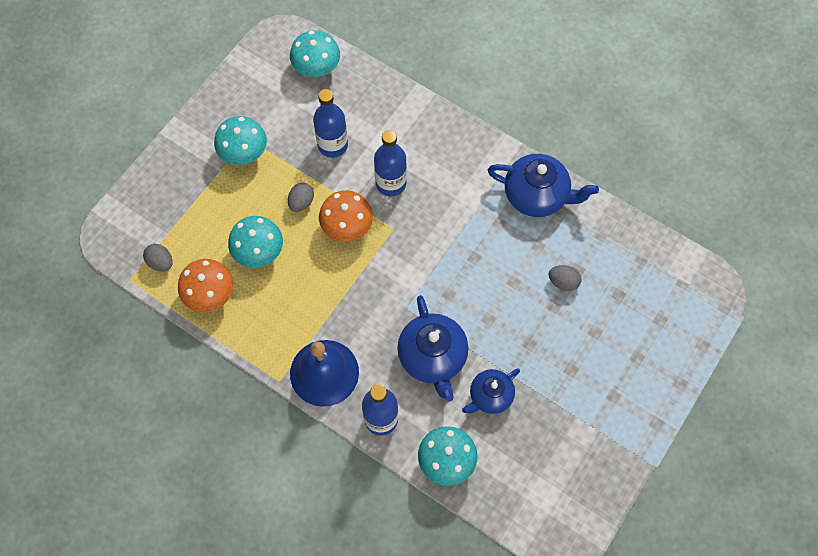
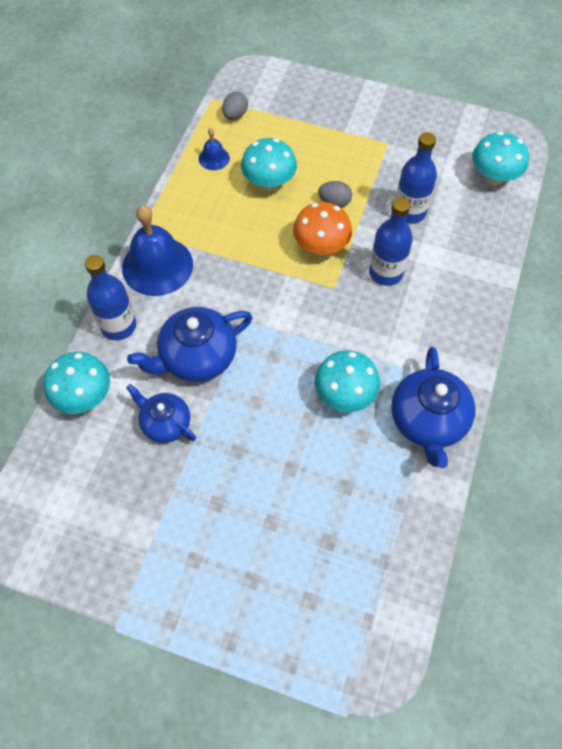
camera: 75 degrees right, 5 degrees down
orange mushroom [178,259,234,312] -> blue bell [199,128,230,170]
turquoise mushroom [214,116,267,165] -> turquoise mushroom moved to [315,350,380,412]
grey egg [548,265,582,291] -> none

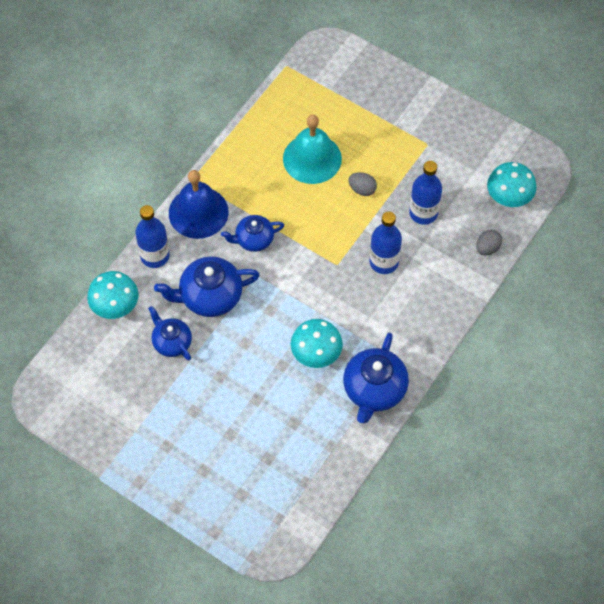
camera: 15 degrees right, 0 degrees up
blue bell [199,128,230,170] -> none
grey egg [222,92,248,120] -> grey egg moved to [476,230,502,255]
turquoise mushroom [241,138,297,191] -> turquoise bell [283,115,342,184]
orange mushroom [293,202,352,256] -> none
none -> blue teapot [221,215,284,252]

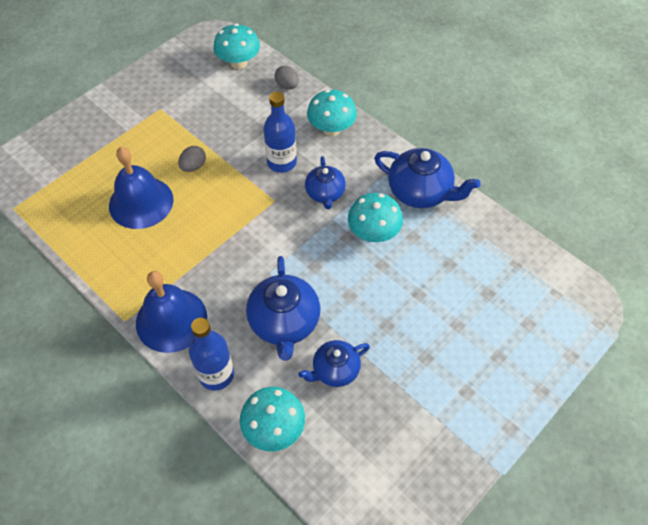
camera: 80 degrees left, 5 degrees down
blue teapot [221,215,284,252] -> blue teapot moved to [305,156,346,209]
turquoise bell [283,115,342,184] -> blue bell [109,147,174,229]
blue bottle [409,161,442,225] -> none
none -> turquoise mushroom [307,89,357,136]

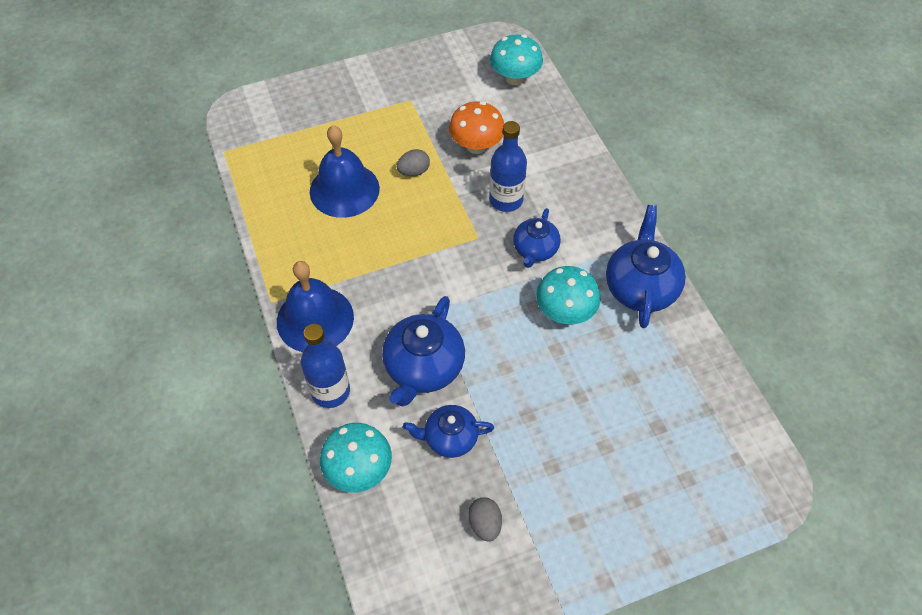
camera: 25 degrees right, 0 degrees up
grey egg [275,66,299,90] -> grey egg moved to [468,497,502,542]
turquoise mushroom [307,89,357,136] -> none
blue teapot [374,148,481,208] -> blue teapot turned 135 degrees counterclockwise [606,205,686,328]
none -> orange mushroom [449,101,504,154]

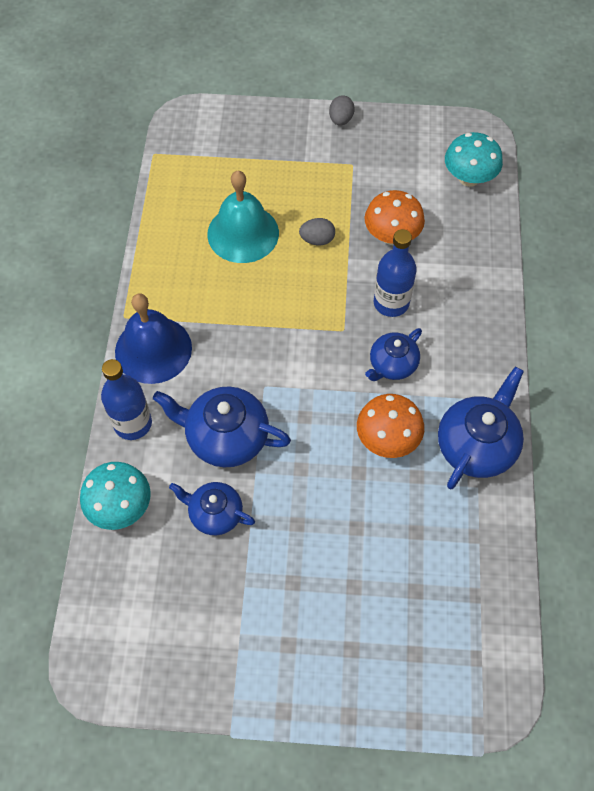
camera: 25 degrees right, 5 degrees up
blue bell [310,125,380,218] -> turquoise bell [207,171,279,263]
blue teapot [382,296,465,406] -> blue teapot turned 60 degrees clockwise [153,386,291,468]
grey egg [468,497,502,542] -> grey egg moved to [329,95,355,126]
turquoise mushroom [536,266,601,324] -> orange mushroom [357,394,424,458]

